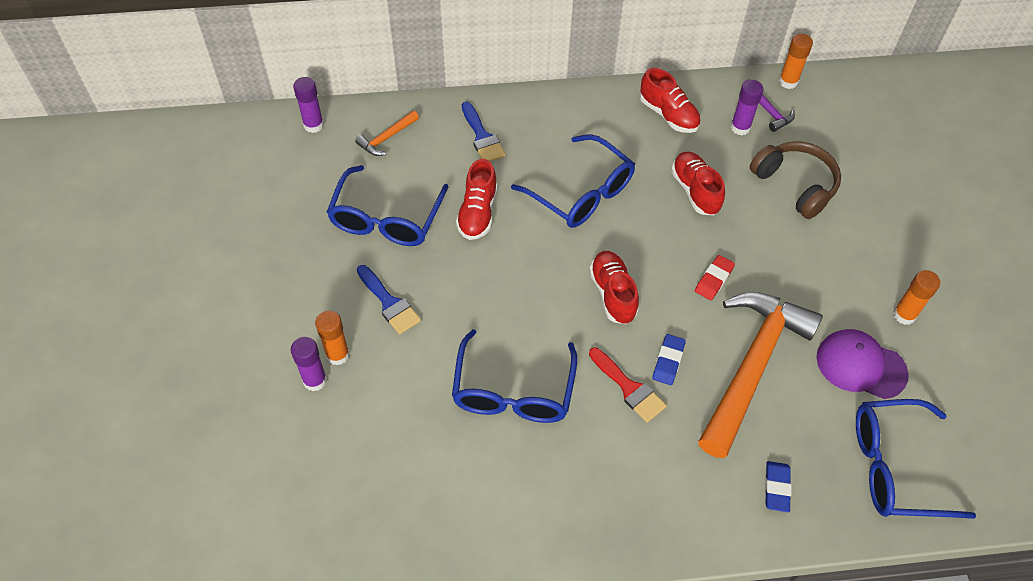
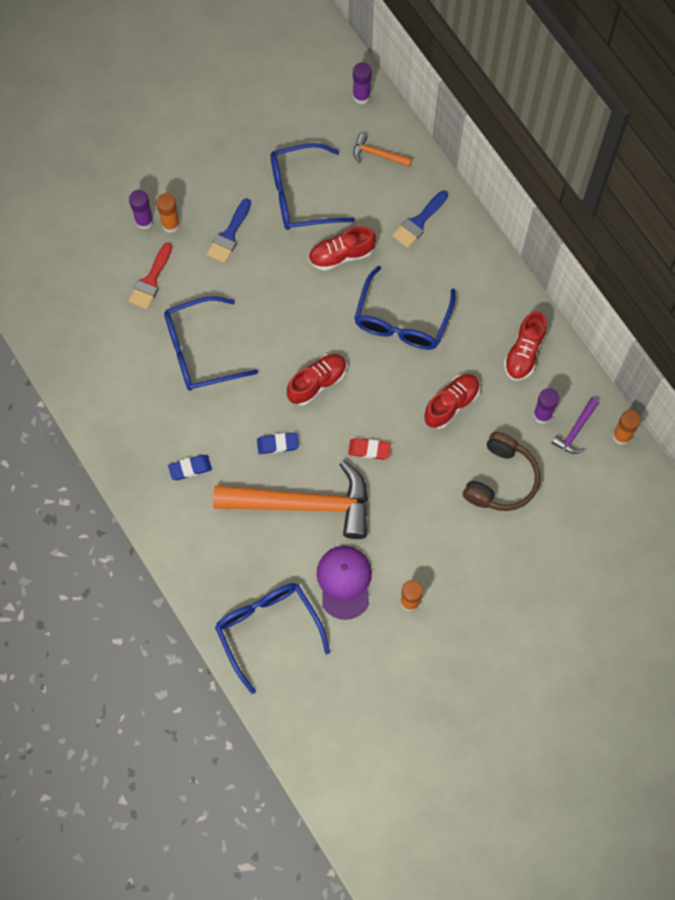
camera: 65 degrees right, 15 degrees up
red brush [589,347,667,423] -> red brush moved to [129,243,172,309]
blue eraser [765,461,792,512] -> blue eraser moved to [168,455,212,480]

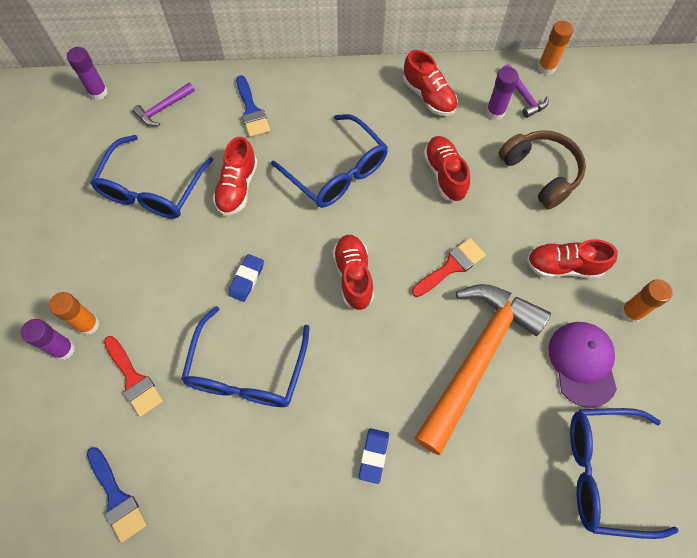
camera: 60 degrees left, 5 degrees down
blue brush [207,198,251,263] -> blue brush moved to [87,447,147,543]
blue eraser [257,432,299,454] -> blue eraser moved to [228,254,264,302]
purple cap [316,546,372,620] -> purple cap turned 60 degrees clockwise [549,322,617,408]
red eraser [348,438,391,460] -> red brush [412,238,486,297]
orange hammer [353,133,412,167] -> purple hammer [133,82,195,126]
none -> red shoe [527,239,618,278]

